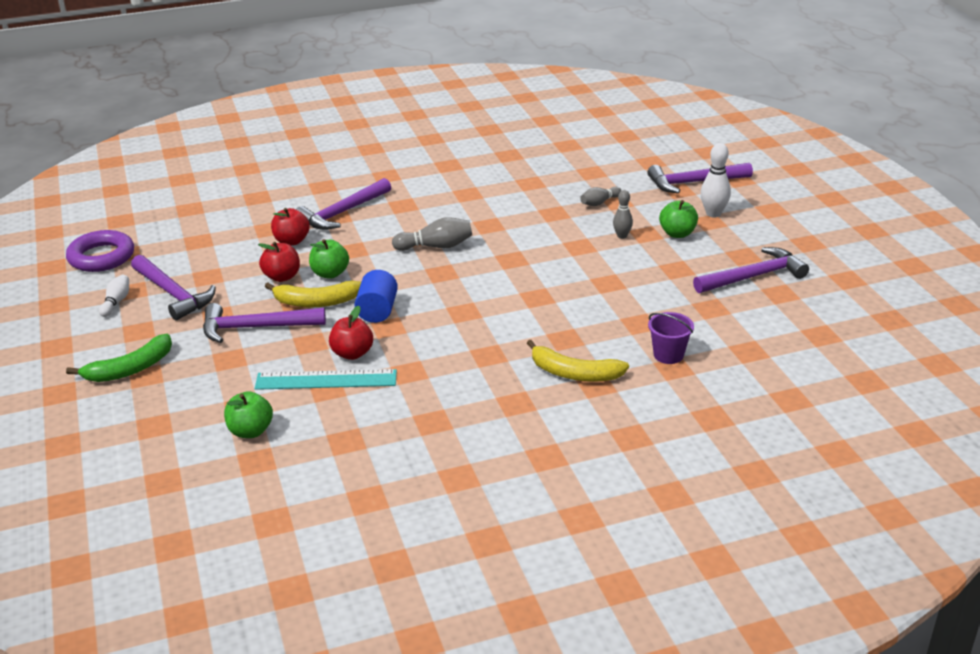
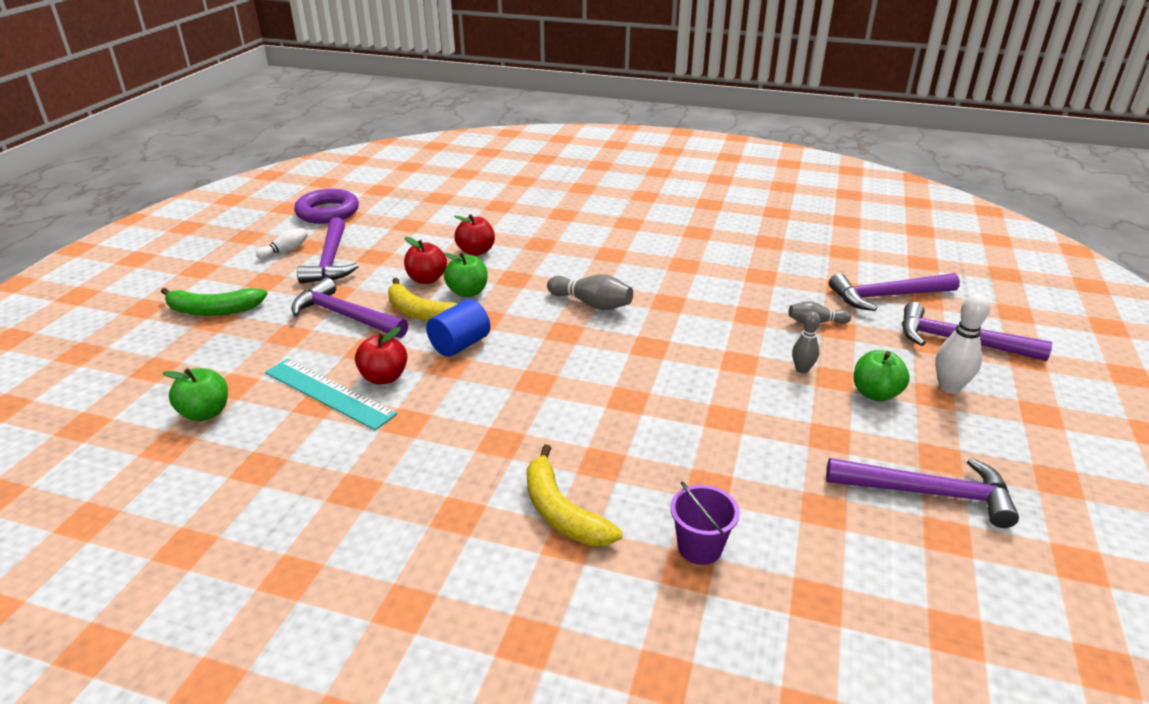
camera: 35 degrees right, 0 degrees up
purple hammer [296,178,391,230] -> purple hammer moved to [829,273,960,311]

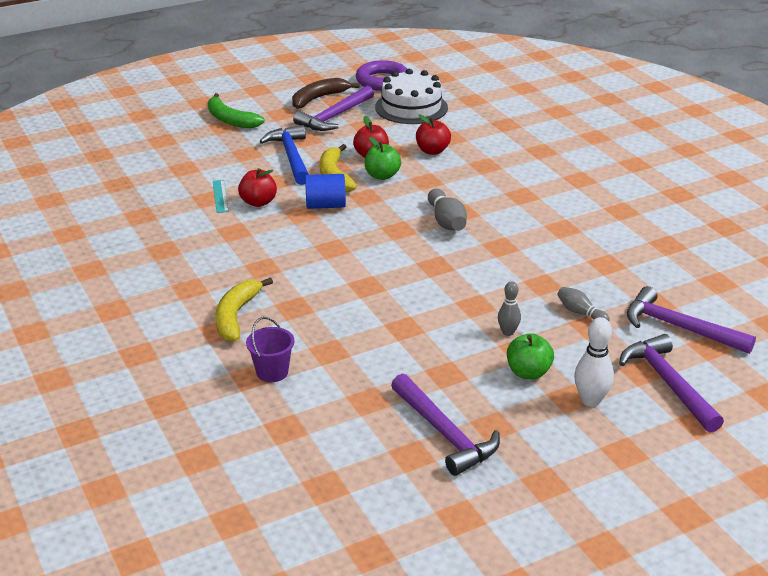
camera: 45 degrees right, 0 degrees up
green apple [163,368,228,421] -> none
white bowling pin [256,228,308,260] -> brown banana [292,78,360,109]
turquoise ruler [265,359,397,430] -> turquoise ruler [213,180,229,213], size x0.55
purple hammer [291,277,408,338] -> blue hammer [259,125,309,185]
none -> white cake [375,69,448,124]

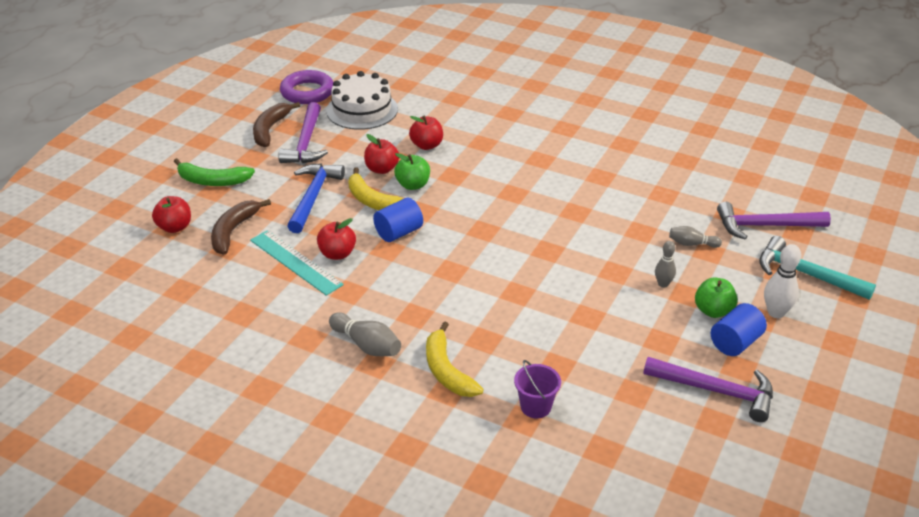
camera: 35 degrees left, 5 degrees up
turquoise ruler [213,180,229,213] -> turquoise ruler [250,230,344,296], size x1.83
blue hammer [259,125,309,185] -> blue hammer turned 60 degrees clockwise [287,163,345,233]
grey bowling pin [428,189,467,231] -> grey bowling pin moved to [329,312,401,356]
purple hammer [619,334,724,433] -> turquoise hammer [759,236,876,300]
none -> red apple [152,196,191,233]
none -> brown banana [211,199,271,255]
none -> blue cylinder [711,303,767,356]

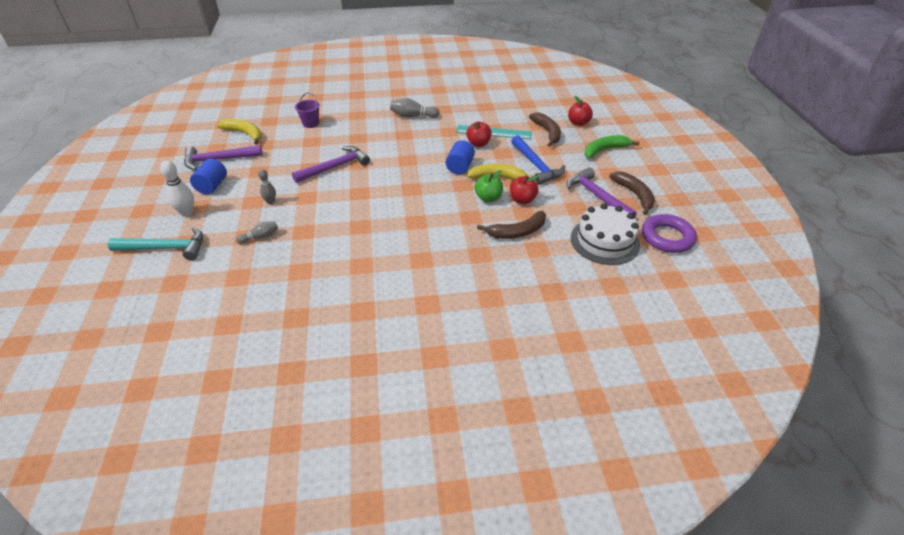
camera: 145 degrees right, 5 degrees up
red apple [409,116,443,150] -> brown banana [477,211,546,239]
yellow banana [426,321,483,397] -> yellow banana moved to [217,119,262,145]
green apple [695,277,738,318] -> none
purple hammer [717,202,831,240] -> purple hammer moved to [292,146,370,183]

